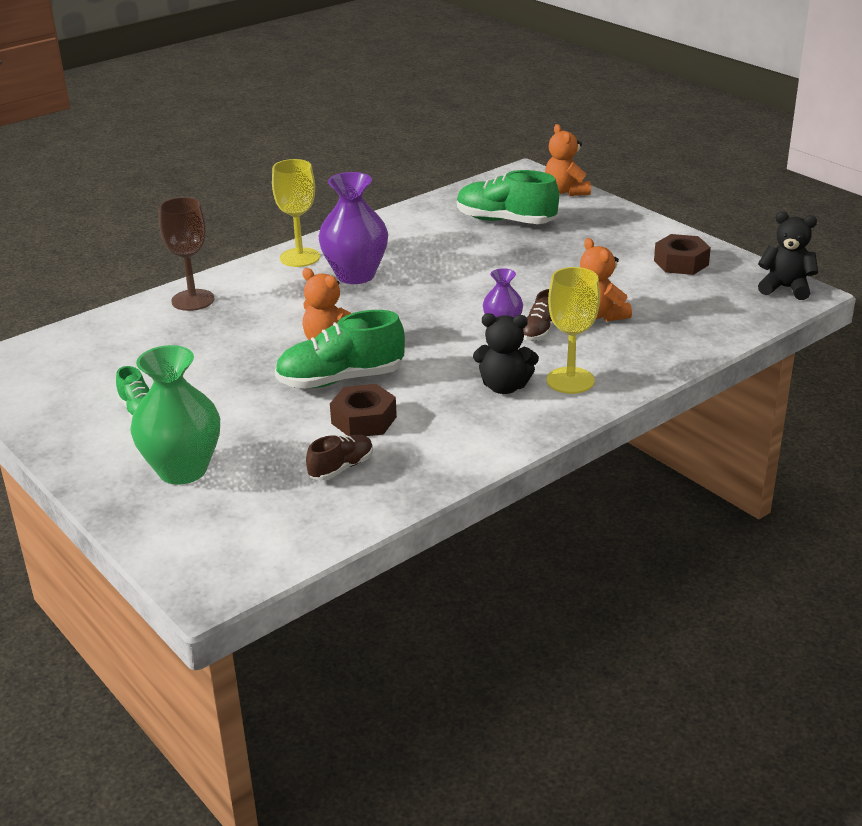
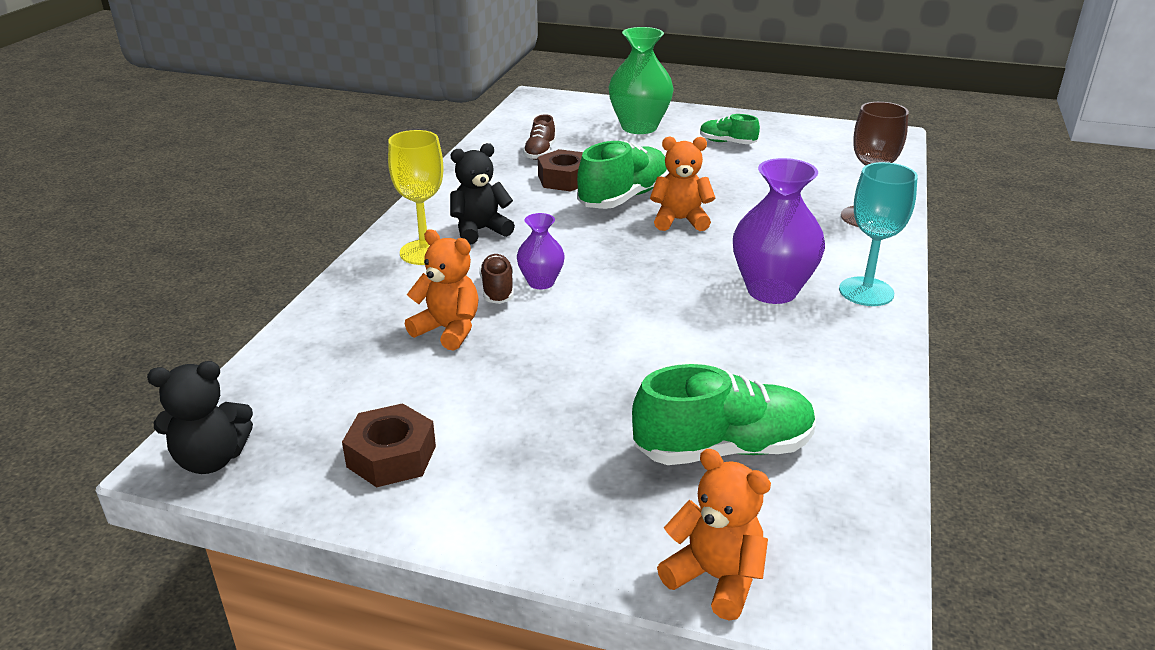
camera: 145 degrees right, 0 degrees up
yellow goblet [272,159,320,267] -> turquoise goblet [839,162,918,306]

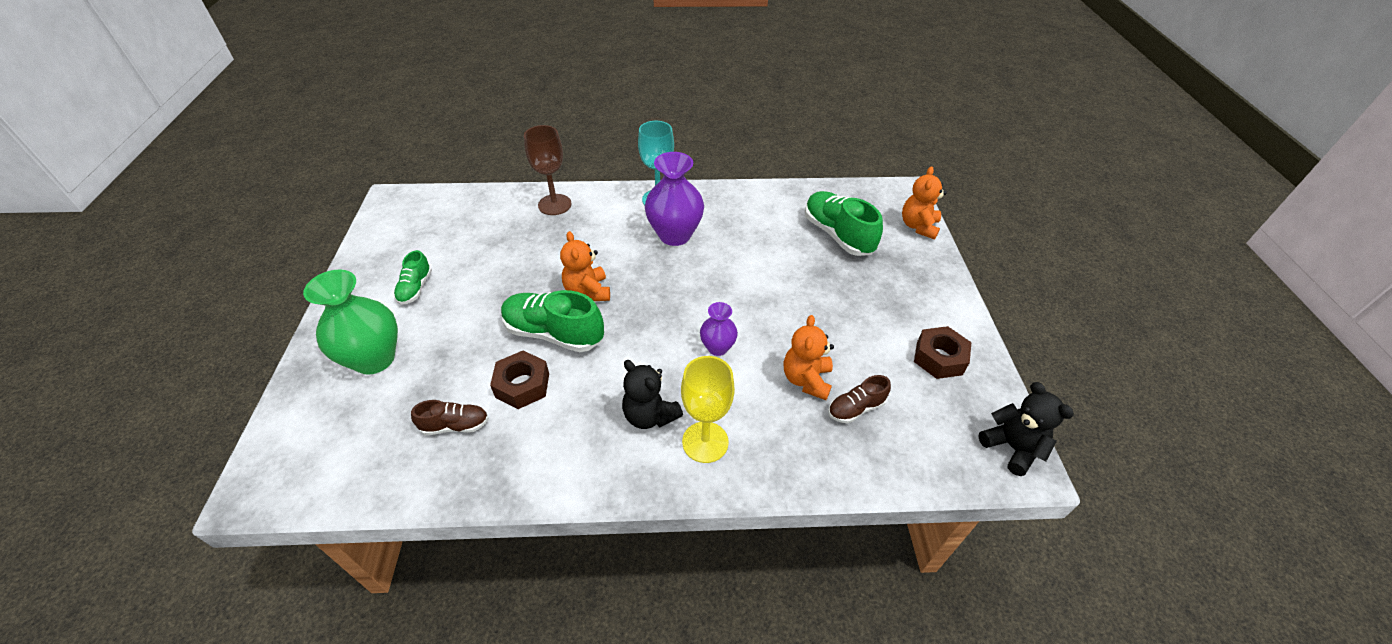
camera: 110 degrees left, 15 degrees up
brown shoe [479,254,514,304] -> brown shoe moved to [828,375,891,423]

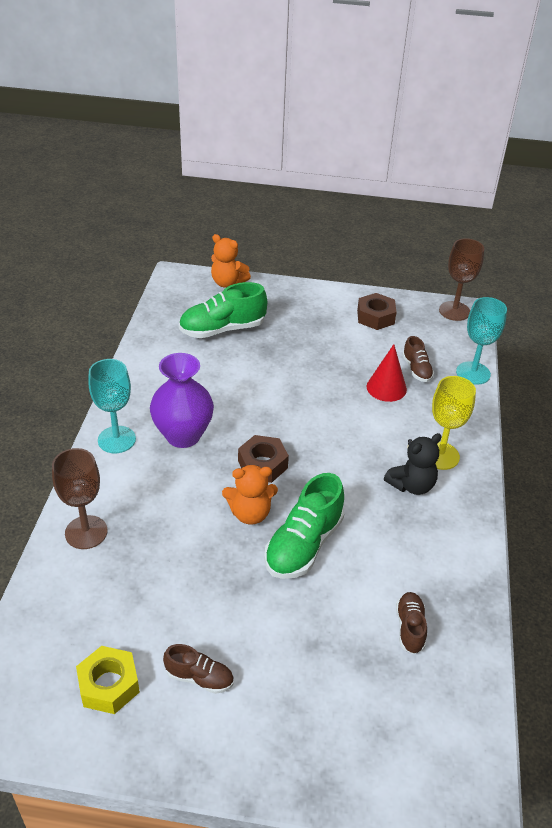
camera: 80 degrees left, 5 degrees down
green vase [303,269,398,375] -> none
green shoe [394,250,432,305] -> brown shoe [163,644,234,694]
brown nut [490,350,549,409] -> brown nut moved to [238,435,289,483]
purple vase [700,302,738,356] -> none
orange teddy bear [784,315,834,400] -> red cone [367,344,407,402]
black teddy bear [978,382,1074,476] -> brown goblet [439,238,484,321]
none -> yellow nut [76,646,140,714]
none -> turquoise goblet [456,297,507,385]

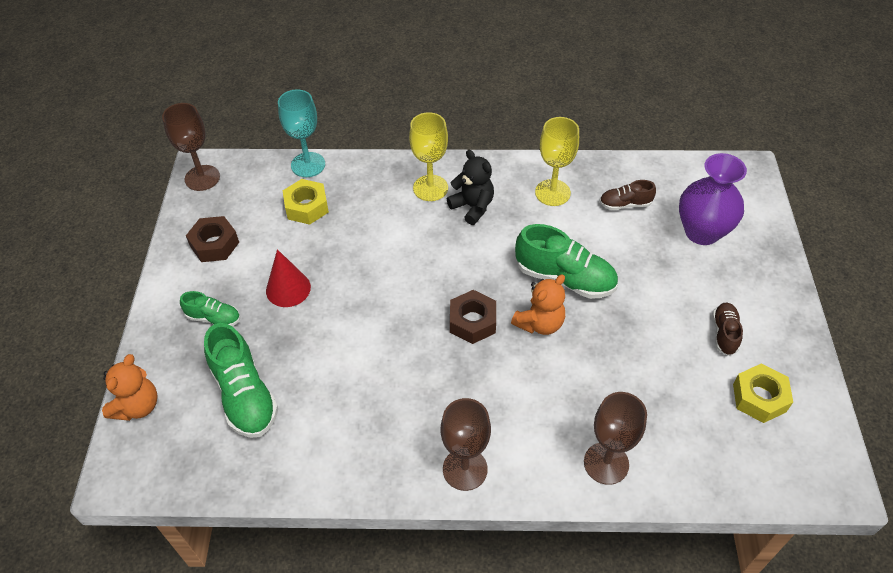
camera: 95 degrees left, 10 degrees up
turquoise goblet [88,359,136,453] -> brown goblet [440,398,491,491]
purple vase [150,353,214,448] -> purple vase moved to [679,153,747,245]
orange teddy bear [222,465,278,525] -> orange teddy bear turned 60 degrees clockwise [511,274,565,335]
red cone [367,344,407,402] -> red cone moved to [266,249,311,307]
brown shoe [402,336,434,382] -> yellow nut [283,179,329,225]
none -> green shoe [180,291,240,326]
none -> yellow goblet [535,117,579,206]

